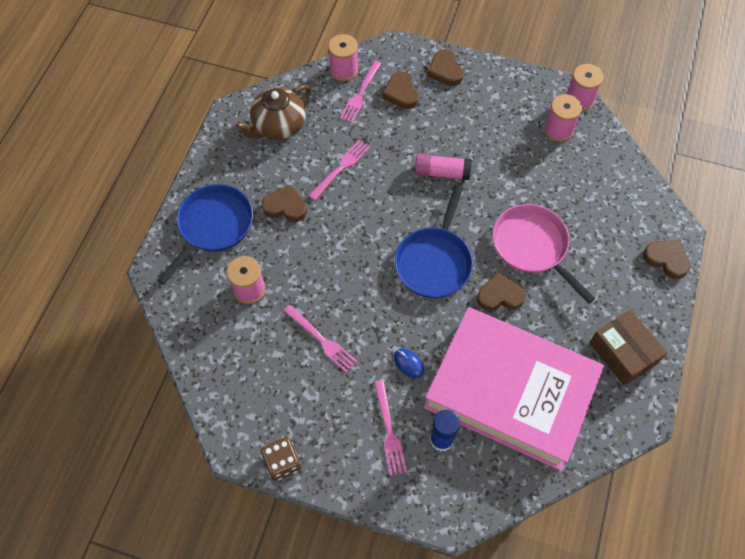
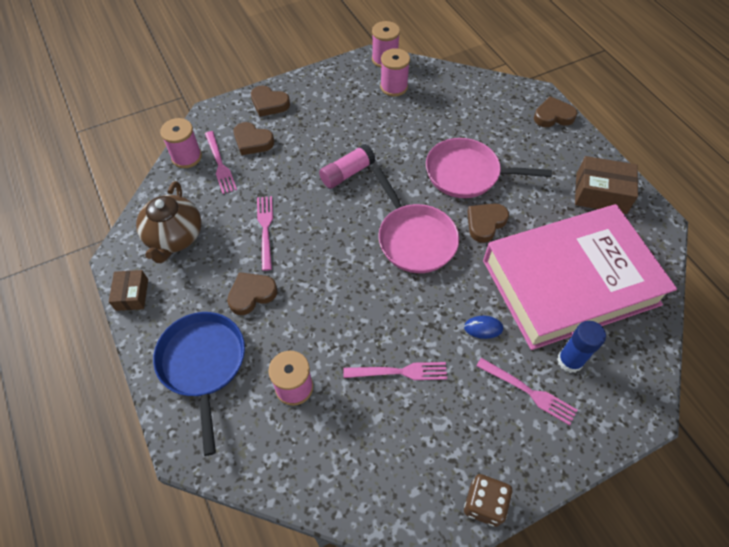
camera: 45 degrees left, 5 degrees down
blue pan [395,185,473,298] -> pink pan [373,167,459,273]
none -> brown box [109,270,148,311]

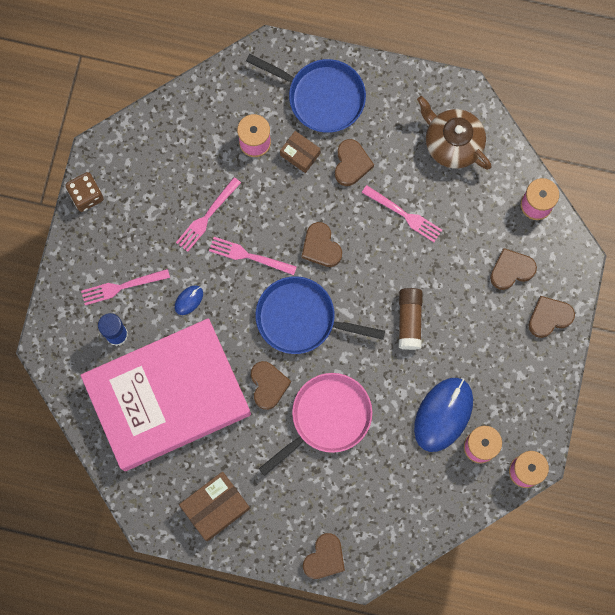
camera: 130 degrees right, 20 degrees up
brown box [109,270,148,311] -> brown box moved to [280,131,321,173]
pink fork [205,131,237,194] -> pink fork moved to [209,237,297,275]
pink glue stick [319,144,376,189] -> brown glue stick [399,288,423,350]
pink pan [373,167,459,273] -> blue pan [256,276,385,354]
pink book [483,204,677,350] -> pink book turned 45 degrees clockwise [81,318,251,471]
none -> brown heart [302,222,342,267]
none -> blue mouse [414,378,473,452]

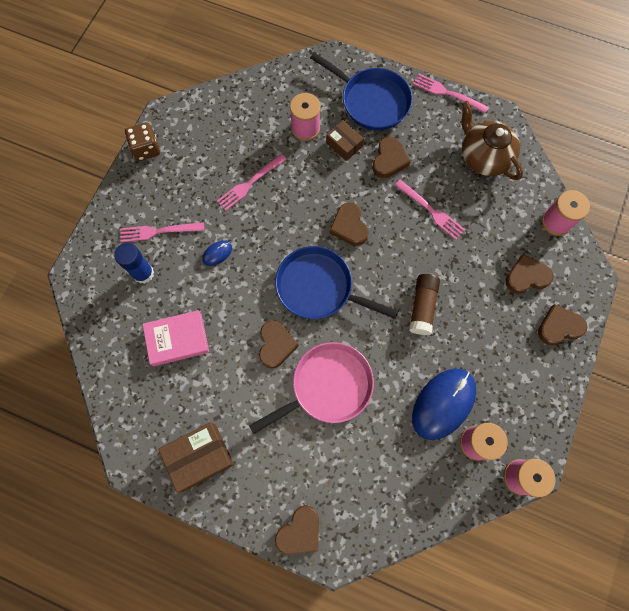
camera: 10 degrees right, 5 degrees down
pink book [81,318,251,471] -> pink book [143,310,209,366], size x0.42
pink fork [209,237,297,275] -> pink fork moved to [413,74,488,113]

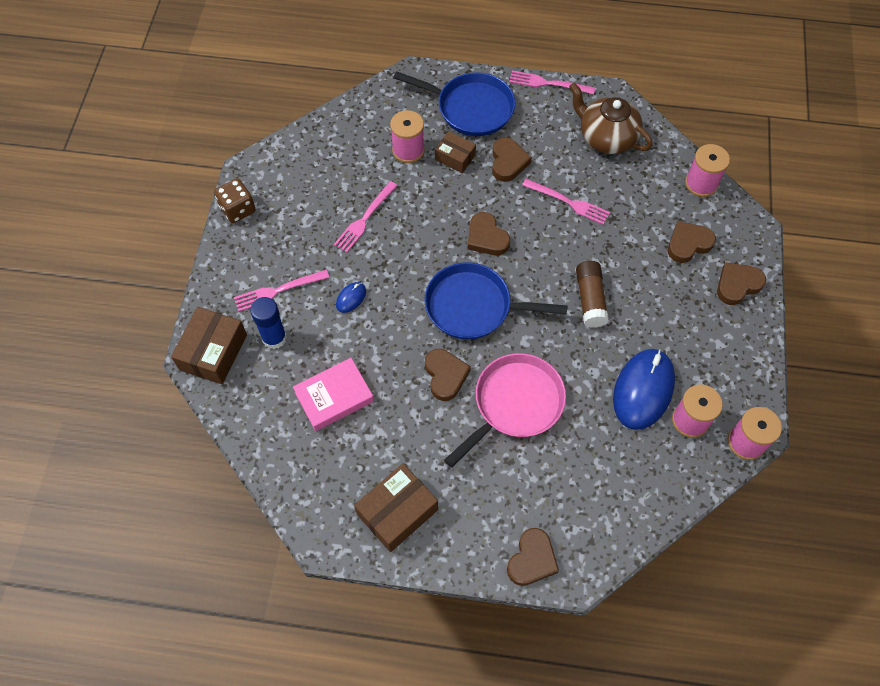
camera: 15 degrees left, 10 degrees down
none -> brown box [171,307,247,384]

